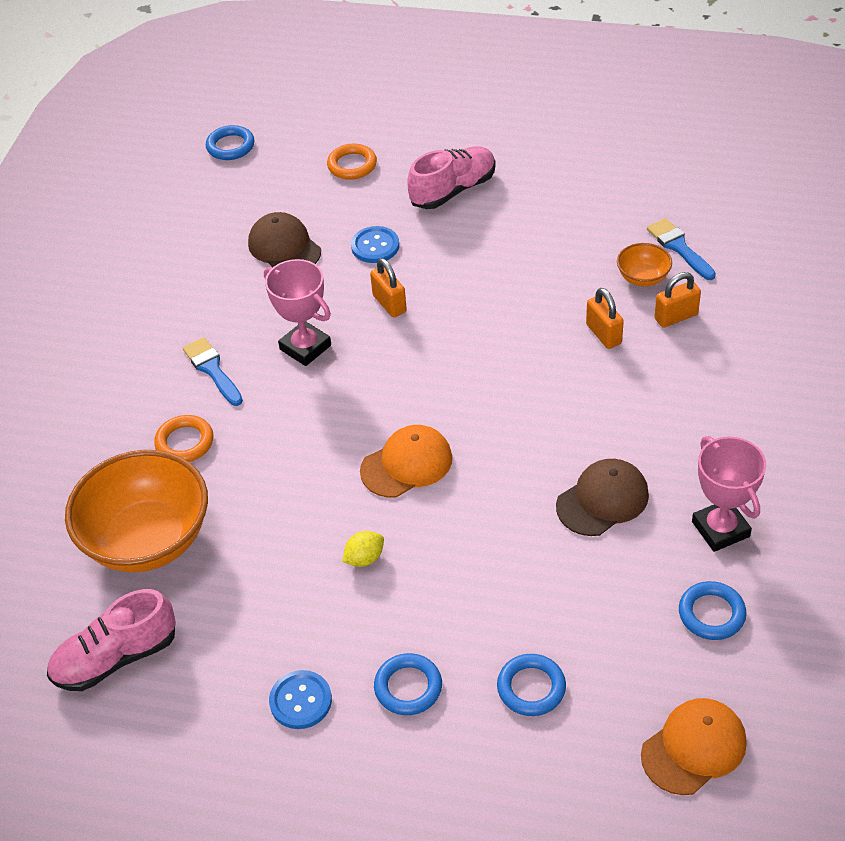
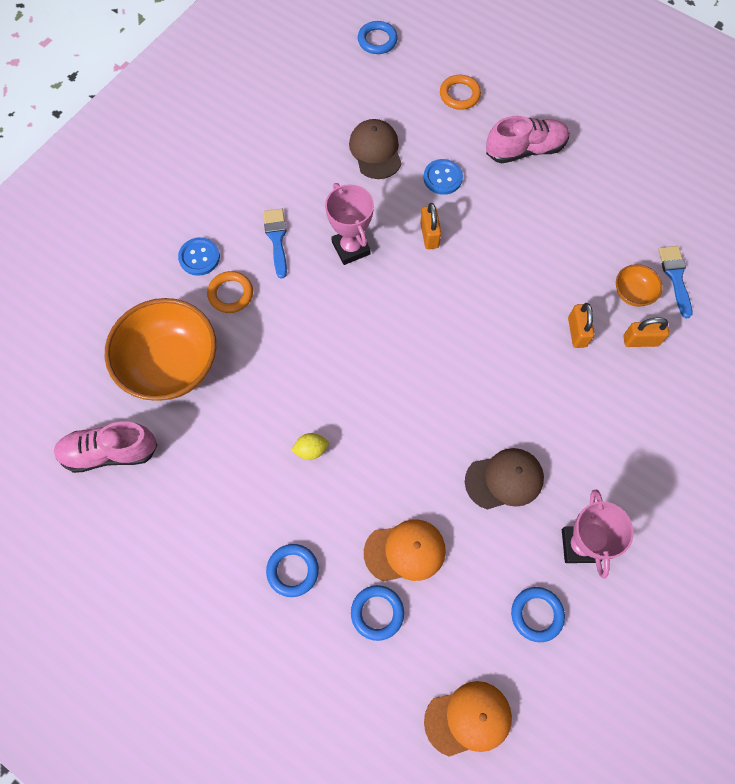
camera: 20 degrees right, 20 degrees up
blue button [269,670,332,729] -> blue button moved to [178,237,220,276]
orange cap [360,425,452,498] -> orange cap moved to [364,519,446,582]

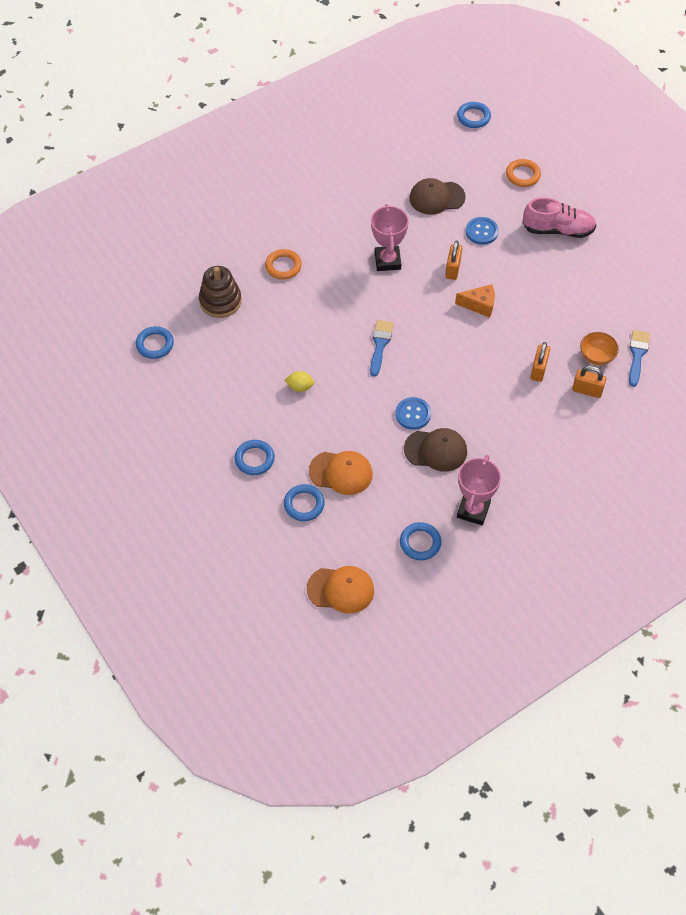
camera: 20 degrees right, 10 degrees down
pink shoe [54,421,157,473] -> blue ring [136,326,174,359]
orange bowl [105,298,216,401] -> brown stacking toy [199,266,242,318]
blue button [178,237,220,276] -> blue button moved to [395,397,431,430]
blue brush [263,209,287,279] -> blue brush moved to [370,320,394,376]
brown cap [349,119,402,179] -> brown cap turned 105 degrees counterclockwise [409,178,466,215]
none -> orange cheese [455,284,495,318]

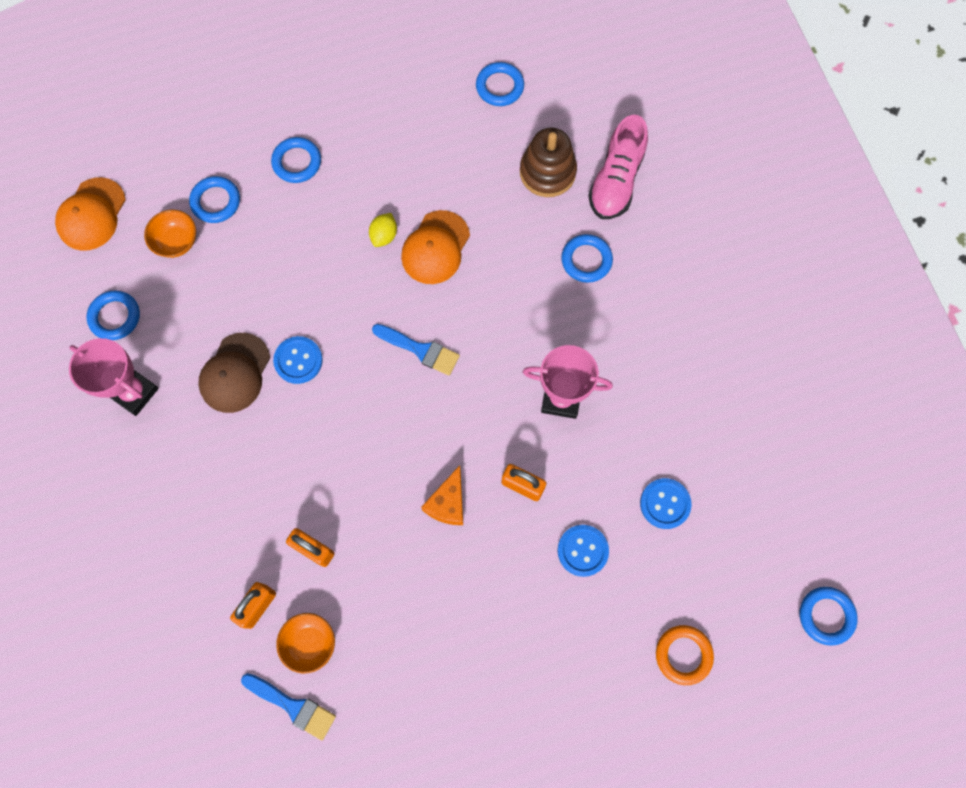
camera: 105 degrees right, 15 degrees up
orange ring [265,249,302,279] -> blue ring [561,234,613,283]
orange cap [309,451,373,495] -> orange cap moved to [401,210,470,284]
brown cap [409,178,466,215] -> blue button [640,478,692,529]
pink shoe [523,197,596,238] -> pink shoe moved to [588,115,648,219]
none -> orange bowl [144,210,196,258]

